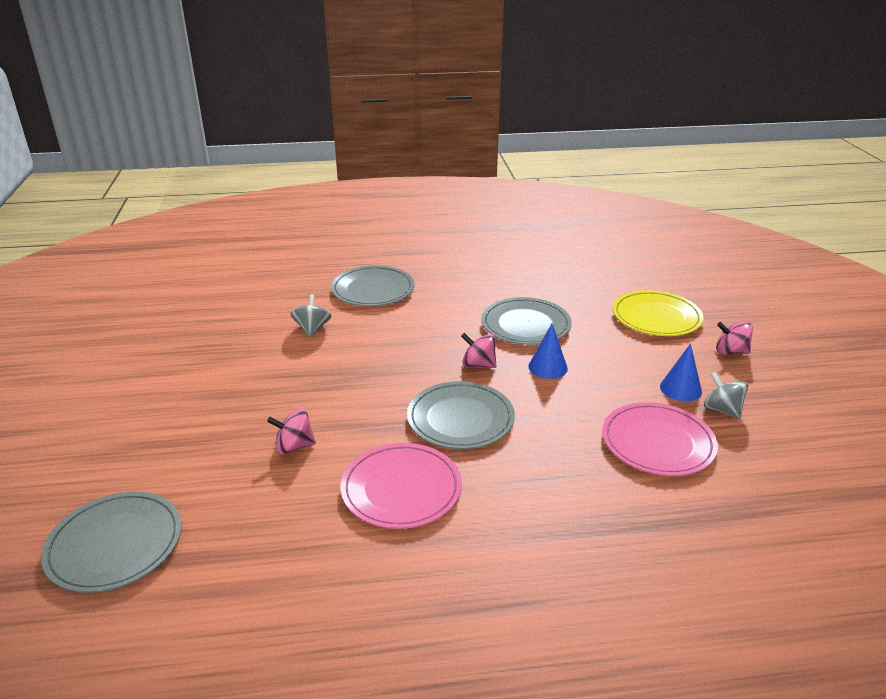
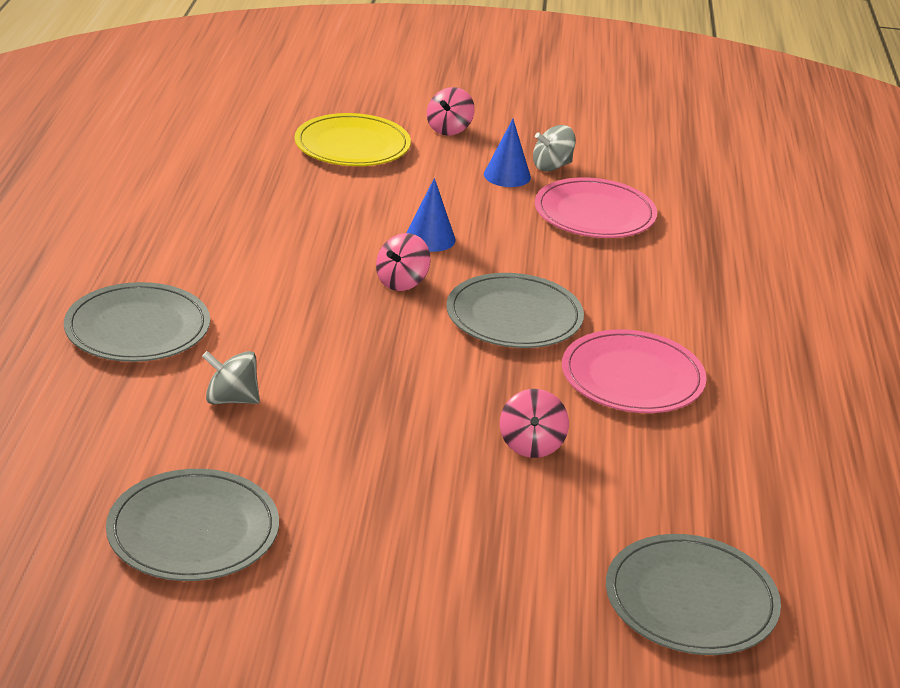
camera: 80 degrees left, 0 degrees up
grey plate [481,297,572,345] -> grey plate moved to [106,469,279,581]

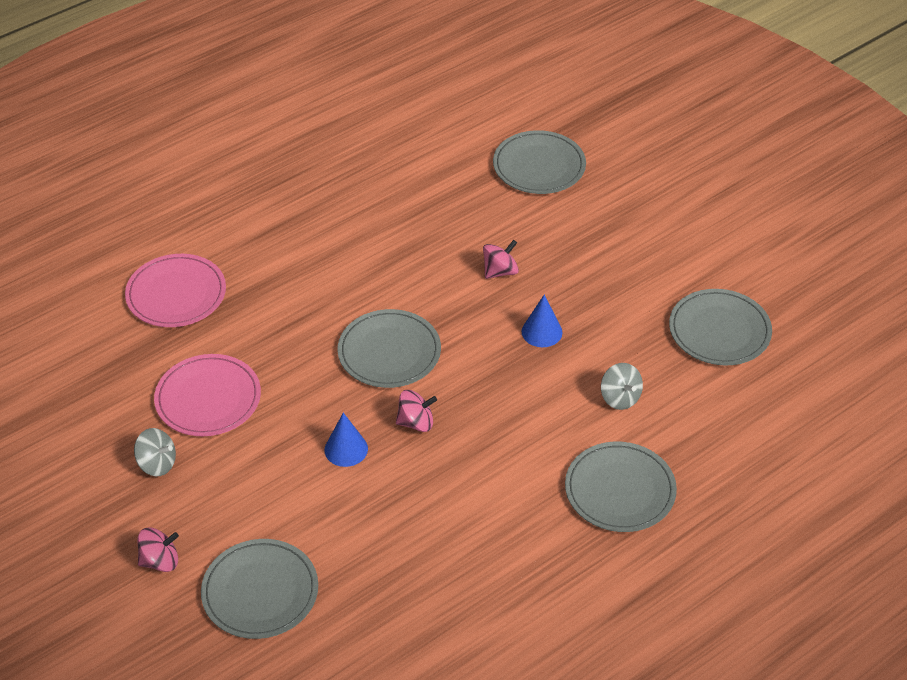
camera: 130 degrees left, 15 degrees up
yellow plate [295,113,411,166] -> grey plate [201,539,318,639]
blue cone [484,119,531,187] -> blue cone moved to [522,295,562,347]
pink plate [562,329,707,413] -> pink plate moved to [125,254,226,327]

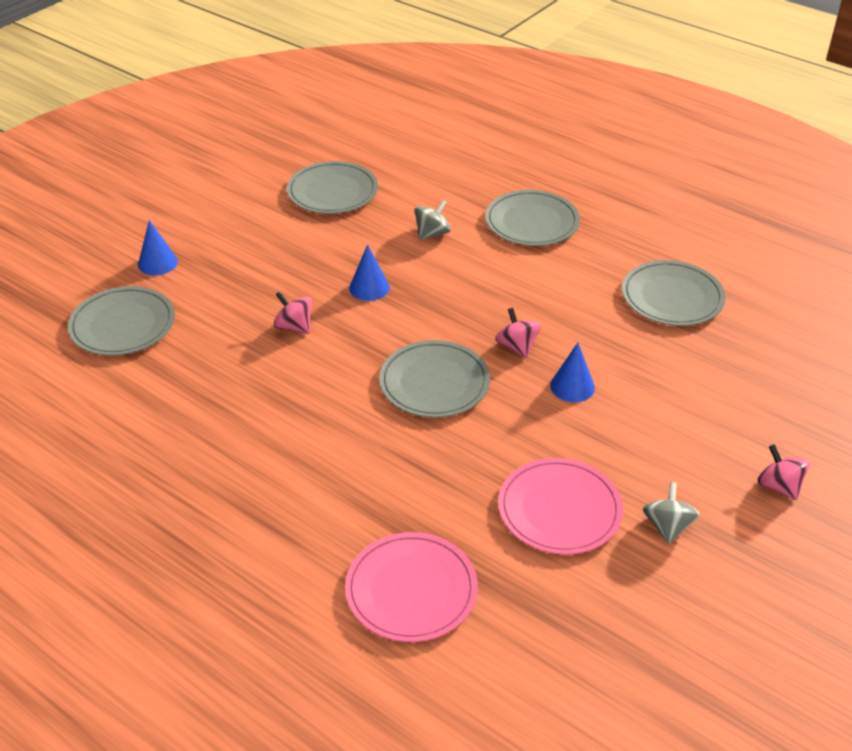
camera: 105 degrees left, 5 degrees down
grey plate [201,539,318,639] -> grey plate moved to [622,260,725,326]
none -> blue cone [138,220,178,275]

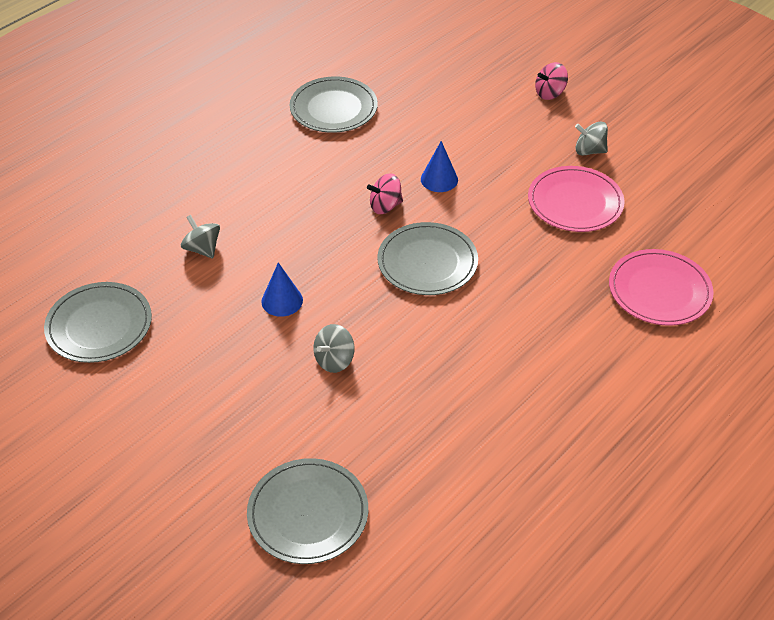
camera: 85 degrees left, 5 degrees up
blue cone [138,220,178,275] -> none
pink spinning top [274,291,312,334] -> grey spinning top [313,324,354,373]
grey plate [485,190,580,246] -> none

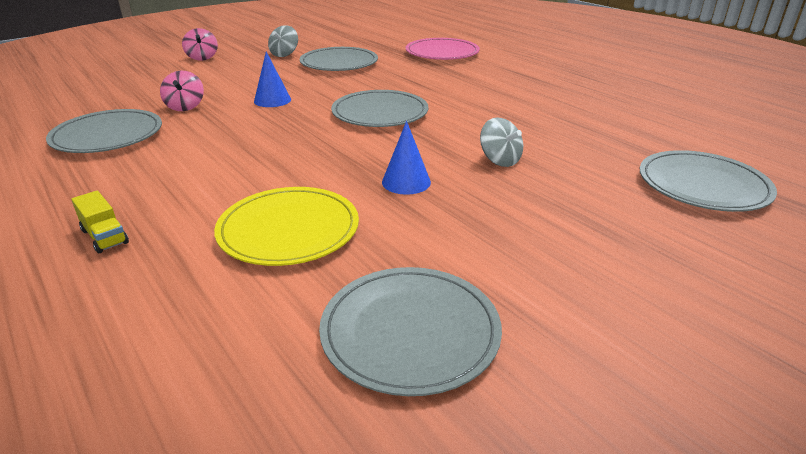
camera: 80 degrees left, 15 degrees down
grey spinning top [181,215,220,258] -> yellow plate [214,187,359,266]
pink spinning top [367,173,403,214] -> pink spinning top moved to [160,71,204,111]
pink plate [528,166,625,232] -> grey plate [300,47,378,71]
none -> yellow truck [71,191,129,253]

